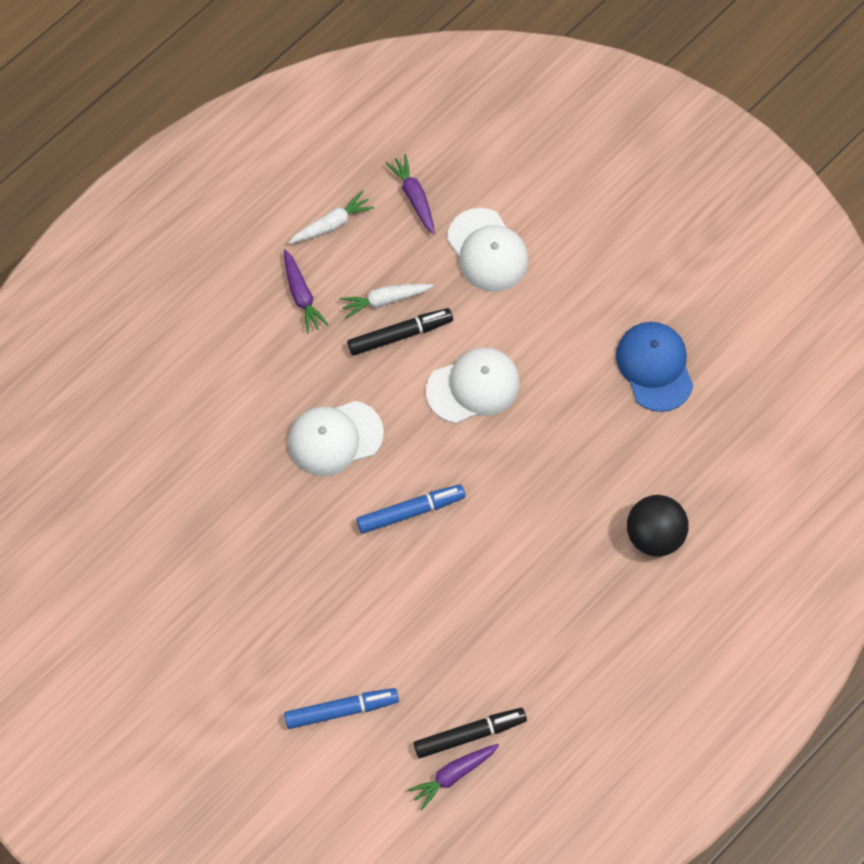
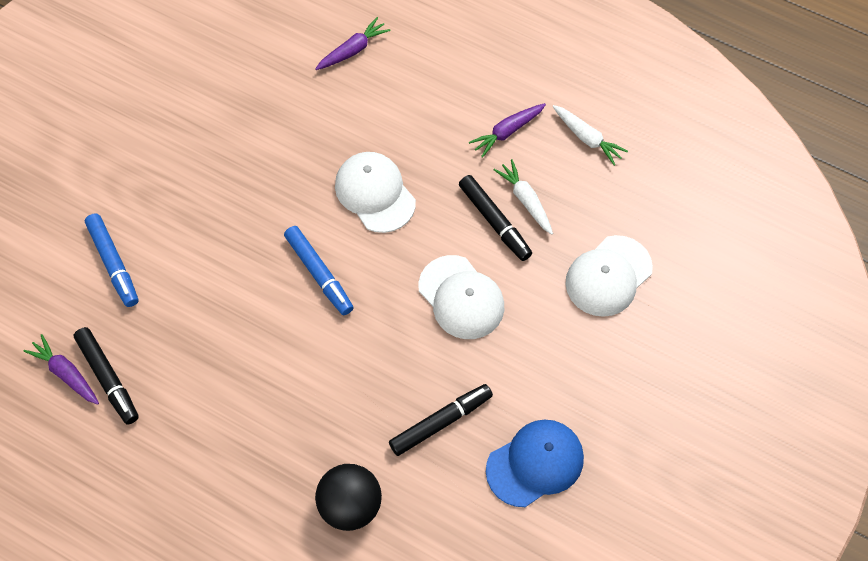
camera: 75 degrees right, 5 degrees down
purple carrot [385,154,435,235] -> purple carrot moved to [315,17,390,70]
none -> black marker [389,384,493,456]

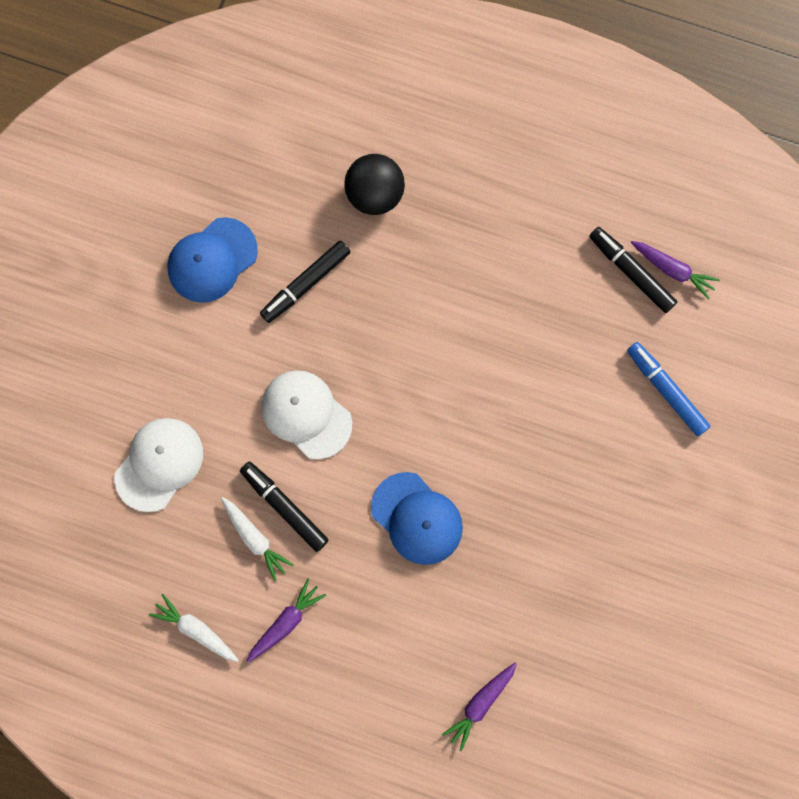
camera: 170 degrees right, 15 degrees up
blue marker [284,226,354,315] -> none
white cap [335,152,416,233] -> blue cap [371,472,463,565]

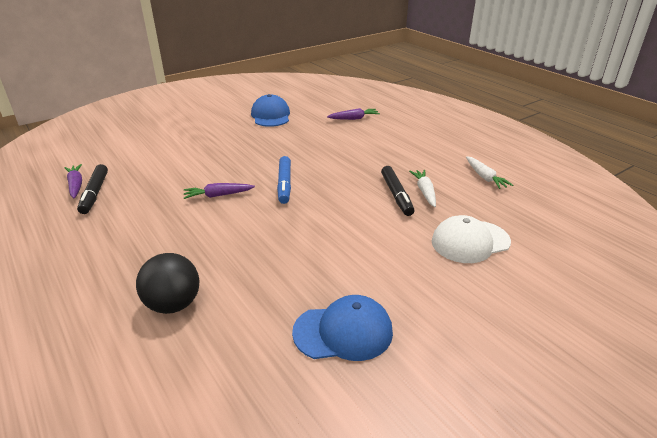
camera: 145 degrees left, 45 degrees down
purple carrot [247,579,326,662] -> purple carrot moved to [184,183,255,199]
black marker [260,240,350,323] -> none
white cap [261,370,352,459] -> none
blue cap [371,472,463,565] -> blue cap moved to [251,94,290,127]
blue marker [627,342,710,437] -> blue marker moved to [277,156,291,204]

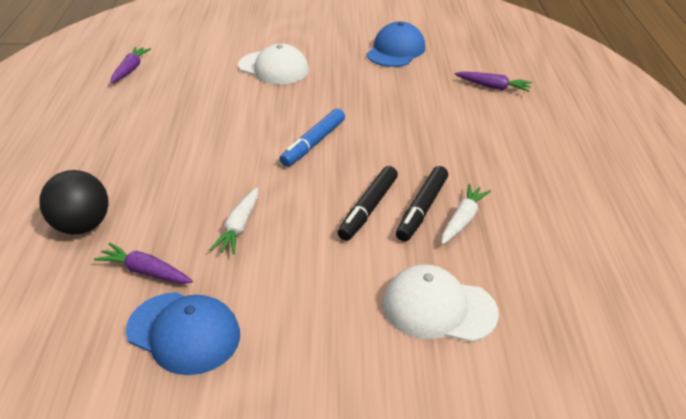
camera: 35 degrees right, 5 degrees up
black marker [77,164,108,214] -> black marker moved to [337,166,398,241]
purple carrot [184,183,255,199] -> purple carrot moved to [94,243,193,284]
white carrot [466,156,513,189] -> white carrot moved to [210,188,258,254]
none -> white cap [238,44,309,85]

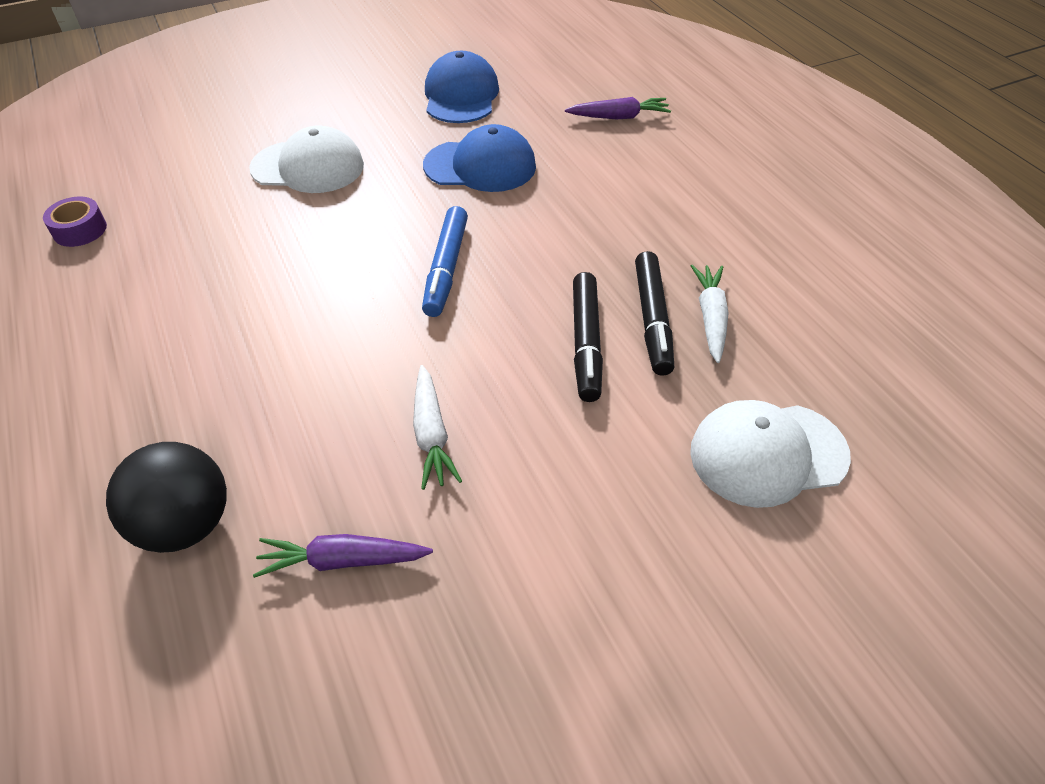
camera: 25 degrees left, 10 degrees up
purple carrot [110,47,151,83] -> purple tape [43,197,107,247]
blue cap [126,292,240,375] -> blue cap moved to [423,124,536,192]

